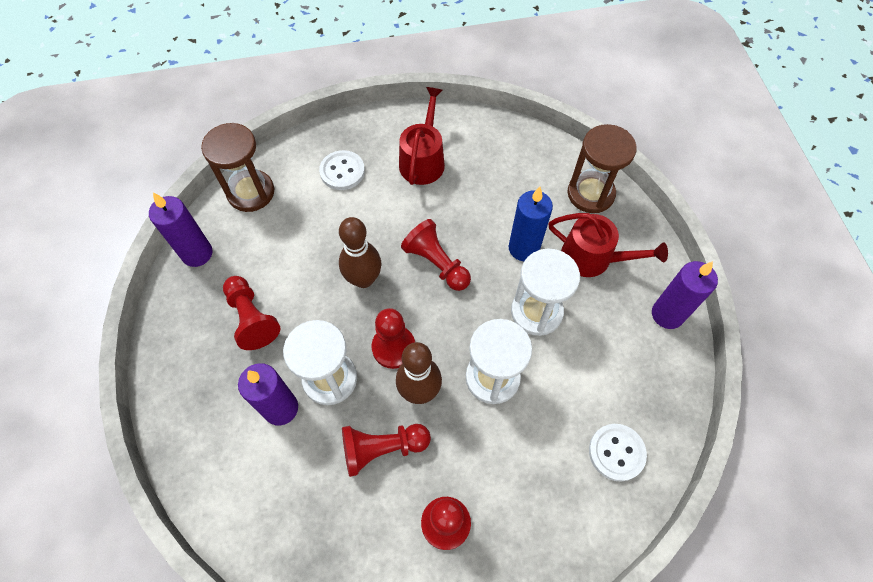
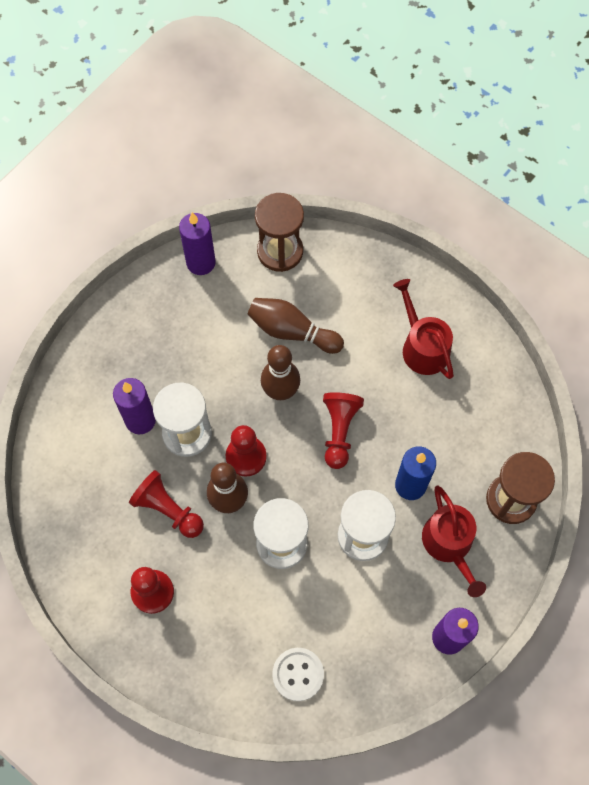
camera: 50 degrees right, 5 degrees up
red pawn [223,276,281,350] -> none
white button [319,150,365,190] -> none
red watering can [399,87,445,185] -> red watering can turned 90 degrees counterclockwise [393,279,454,379]
none -> brown bowling pin [247,298,344,354]

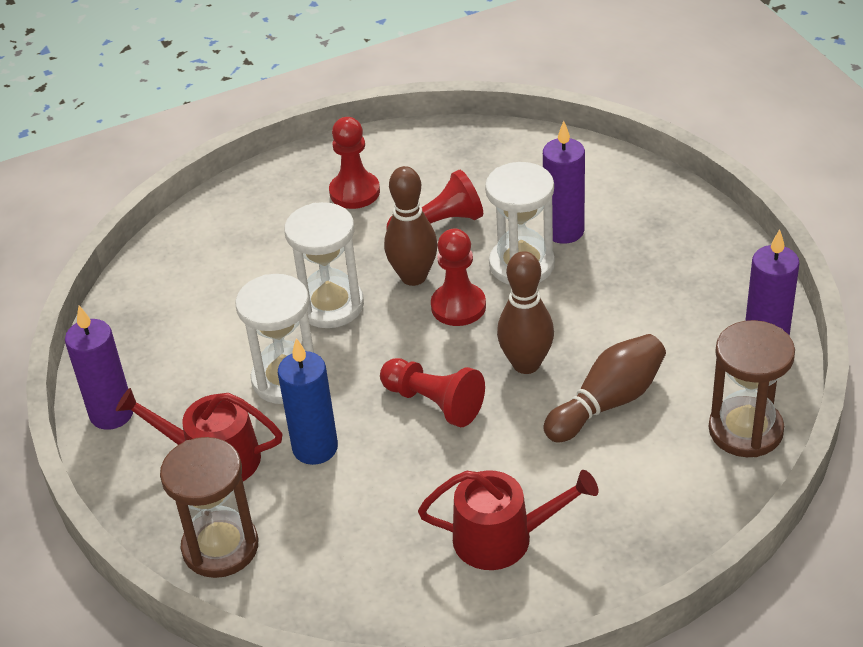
camera: 120 degrees right, 25 degrees down
white button [272,648,324,701] -> none

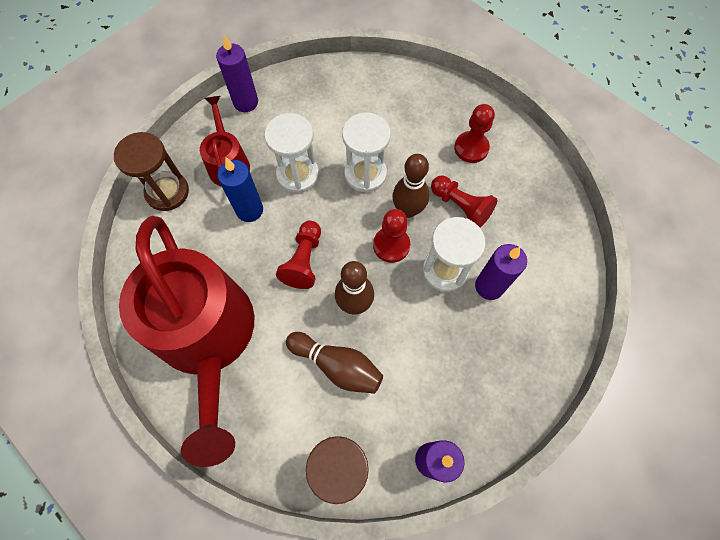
camera: 65 degrees right, 25 degrees up
red watering can [418,470,598,570] -> red watering can [119,216,254,467], size x2.14

